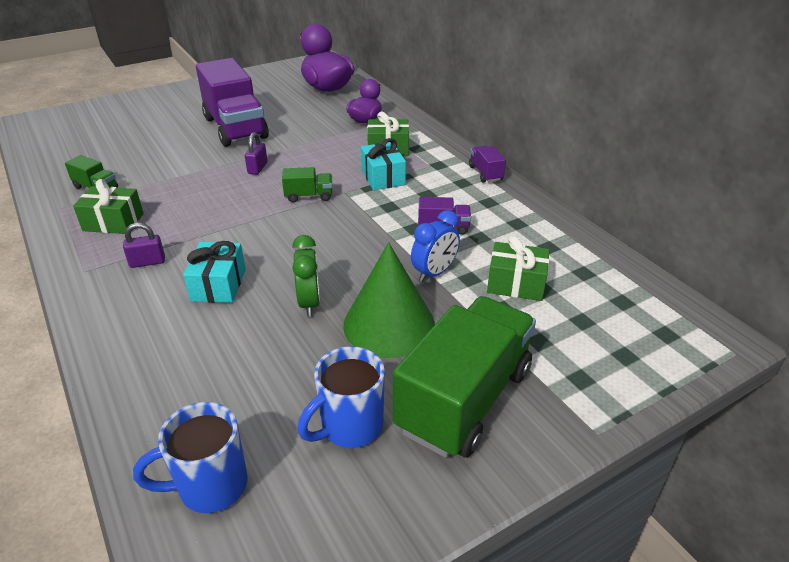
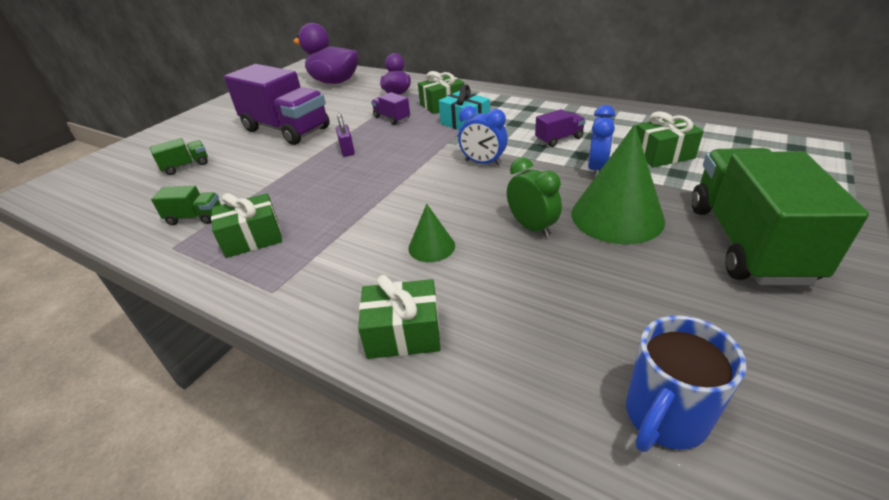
camera: 25 degrees left, 0 degrees up
purple padlock [123,223,165,268] -> none
turquoise gift [183,241,246,303] -> green cone [408,204,455,262]
green truck [282,167,332,202] -> green truck moved to [150,138,208,175]
blue mug [297,346,385,448] -> none
purple truck [469,146,506,182] -> purple truck moved to [371,92,410,125]
none -> green gift [358,275,441,359]
none -> blue clock [458,106,508,166]

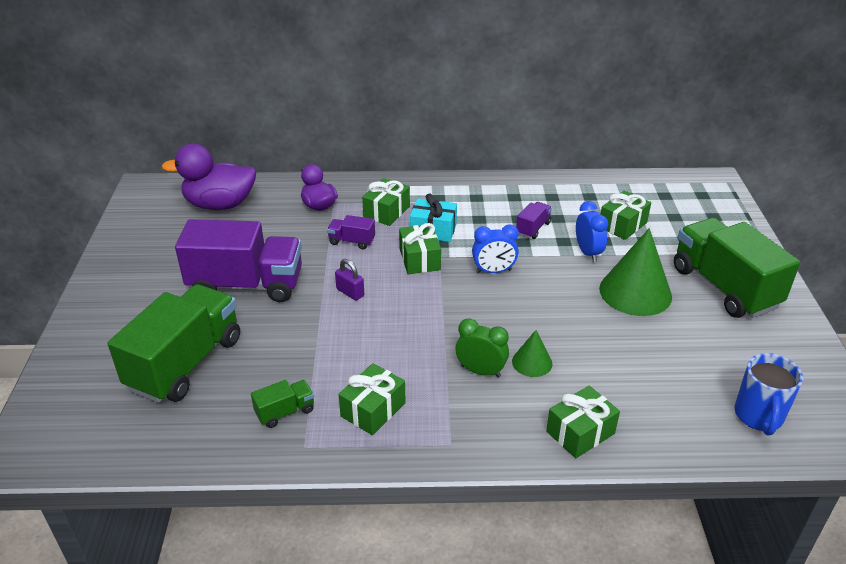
camera: 35 degrees left, 0 degrees up
green truck [150,138,208,175] -> green truck [107,284,240,403], size x2.32
green clock [507,157,562,238] -> green clock moved to [455,318,509,378]
none -> green gift [399,223,441,274]

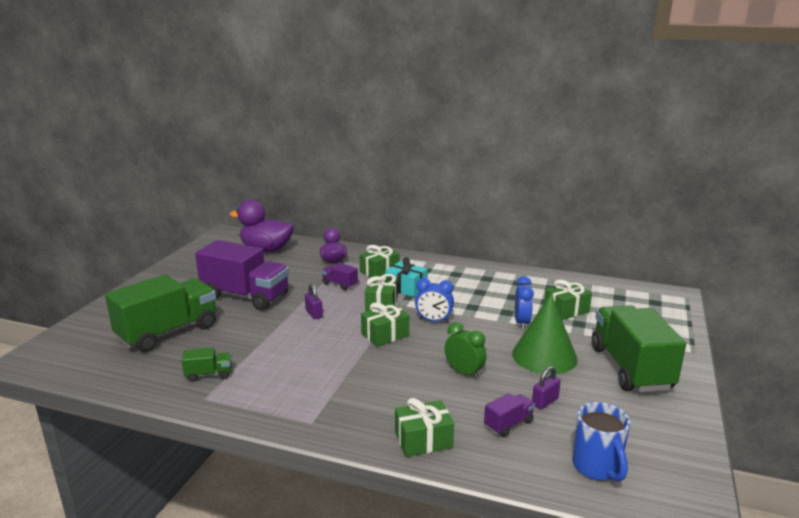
camera: 20 degrees right, 15 degrees down
green gift [338,363,406,435] -> green gift moved to [361,303,409,347]
green clock [455,318,509,378] -> green clock moved to [445,322,487,379]
green cone [512,330,552,377] -> none
purple truck [516,202,552,239] -> purple truck moved to [484,393,535,437]
blue mug [735,353,803,435] -> blue mug turned 45 degrees counterclockwise [573,402,630,482]
none -> purple padlock [532,366,561,410]

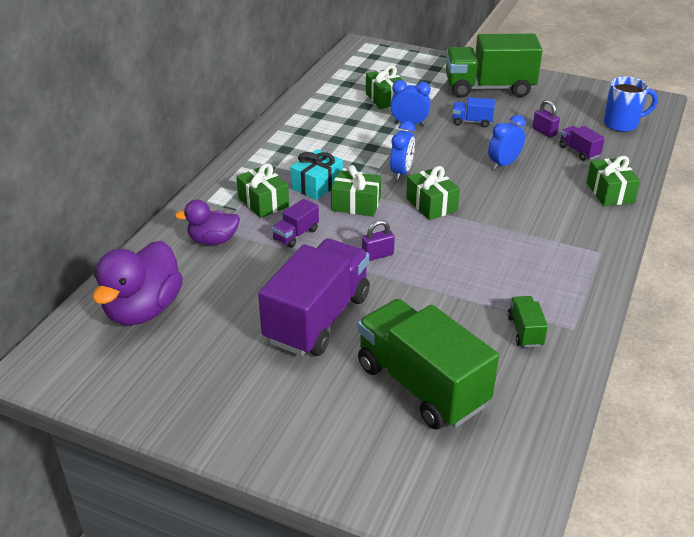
camera: 85 degrees left, 15 degrees up
green clock [445,322,487,379] -> blue clock [488,115,526,170]
green cone [512,293,577,374] -> blue truck [452,97,495,127]

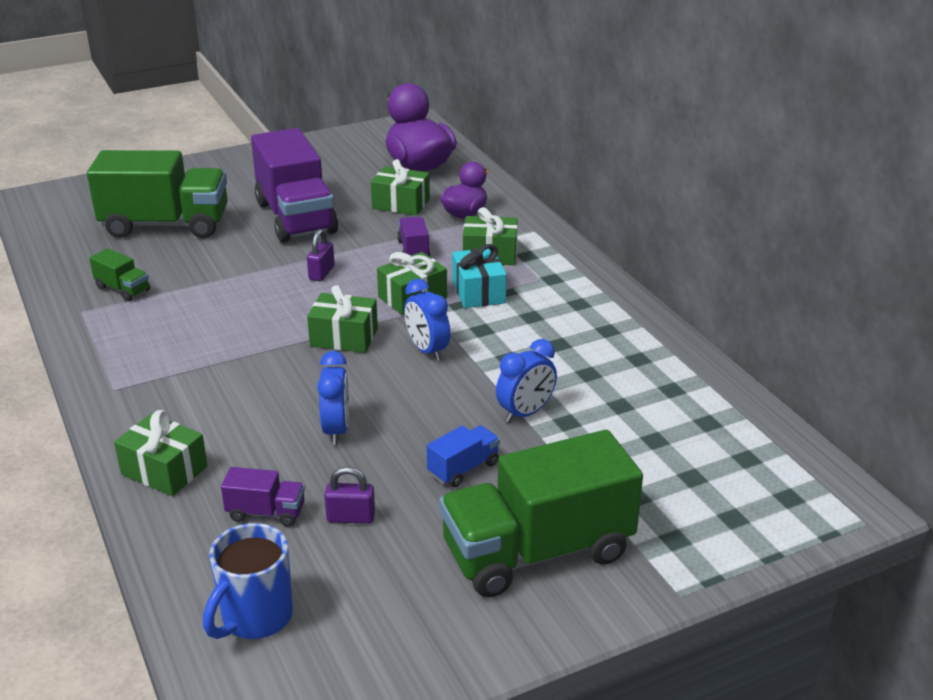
camera: 130 degrees right, 5 degrees down
green gift [366,66,402,109] -> green gift moved to [371,159,430,216]
green truck [446,34,543,98] -> green truck turned 150 degrees counterclockwise [439,430,643,597]

